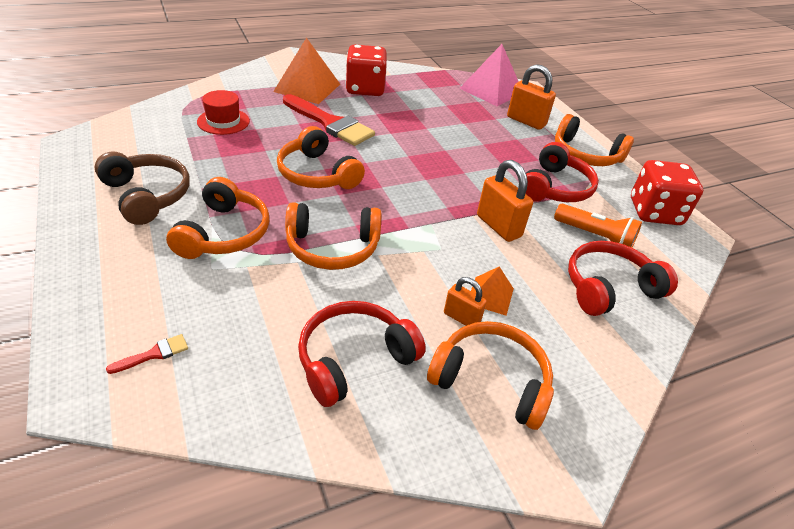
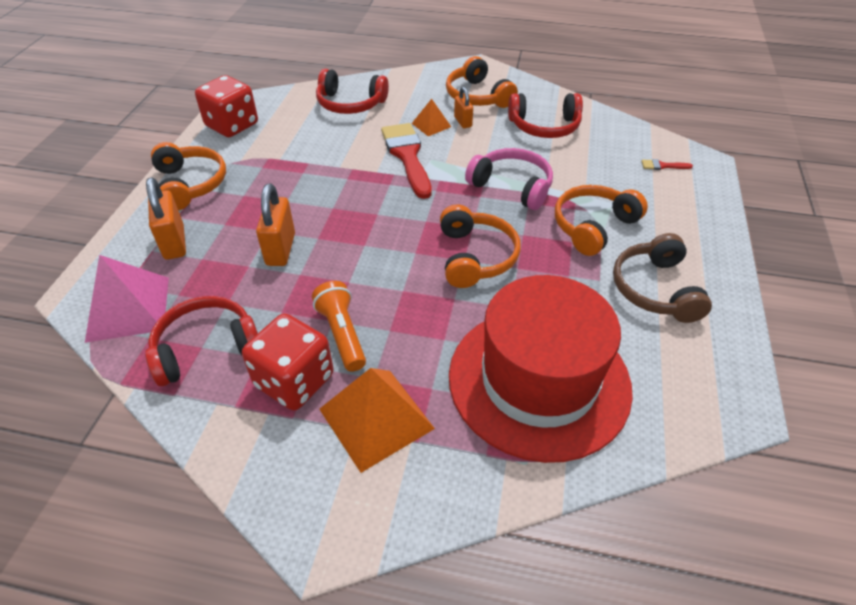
camera: 140 degrees left, 5 degrees up
red hat [197,90,250,135] -> red hat [449,275,633,463], size x2.46
red brush [283,94,375,146] -> red brush moved to [381,123,432,199]
orange headphones [285,202,381,270] -> pink headphones [465,148,553,210]
orange padlock [477,160,533,242] -> orange padlock moved to [256,184,295,266]
red headphones [526,142,599,202] -> red headphones moved to [145,296,258,386]
orange flashlight [554,204,642,248] -> orange flashlight moved to [312,281,366,372]

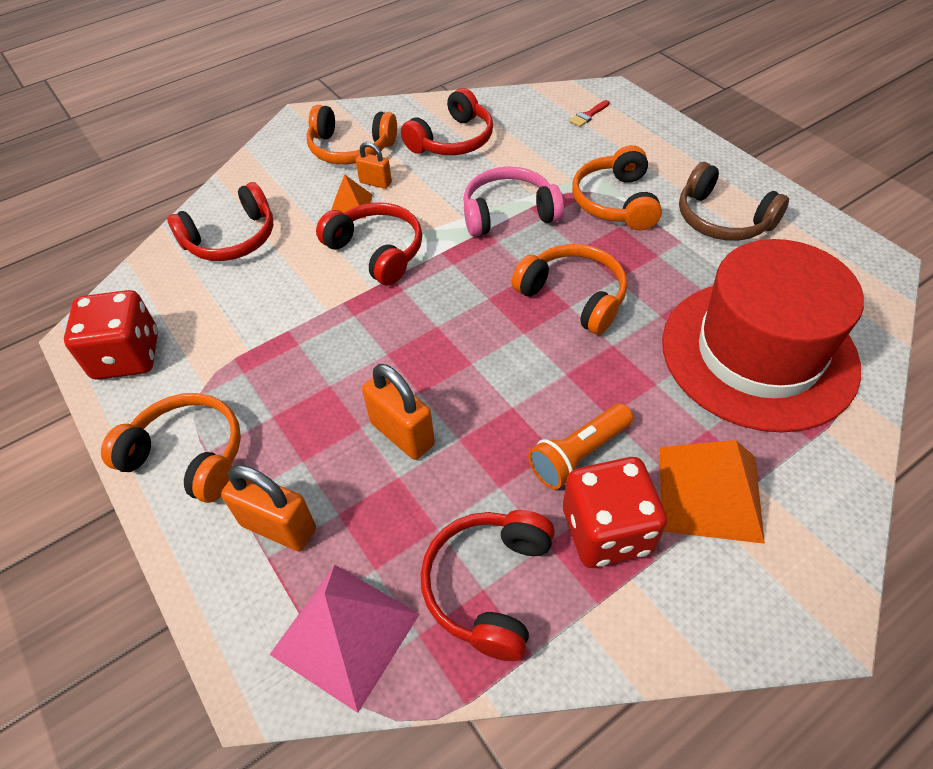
camera: 45 degrees left, 5 degrees up
orange flashlight [312,281,366,372] -> orange flashlight turned 60 degrees counterclockwise [528,404,633,490]
red brush [381,123,432,199] -> red headphones [316,202,422,285]

